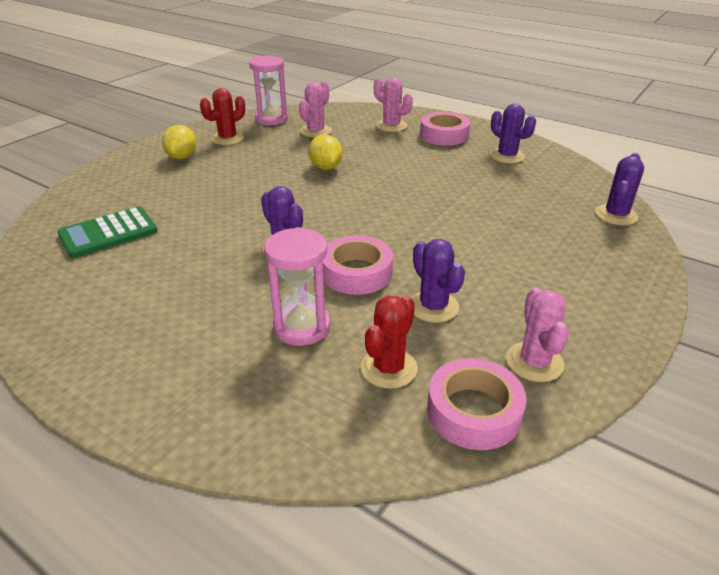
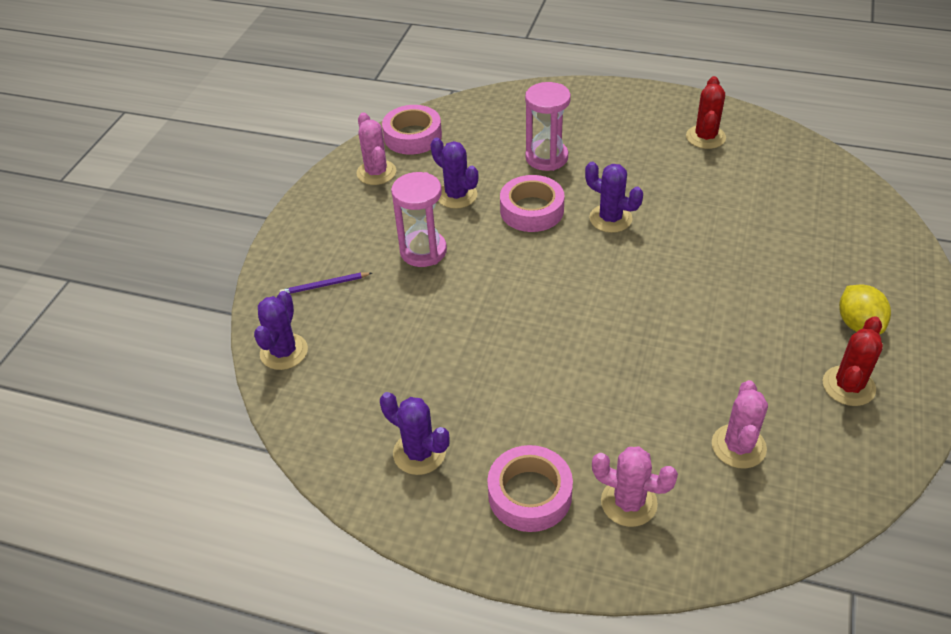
camera: 165 degrees right, 10 degrees up
green calculator [57,207,157,258] -> none
pink hourglass [249,56,288,125] -> pink hourglass moved to [391,172,447,267]
yellow lemon [308,135,343,170] -> none
red cactus [360,295,418,389] -> red cactus moved to [686,76,726,149]
none -> purple pencil [280,272,372,294]

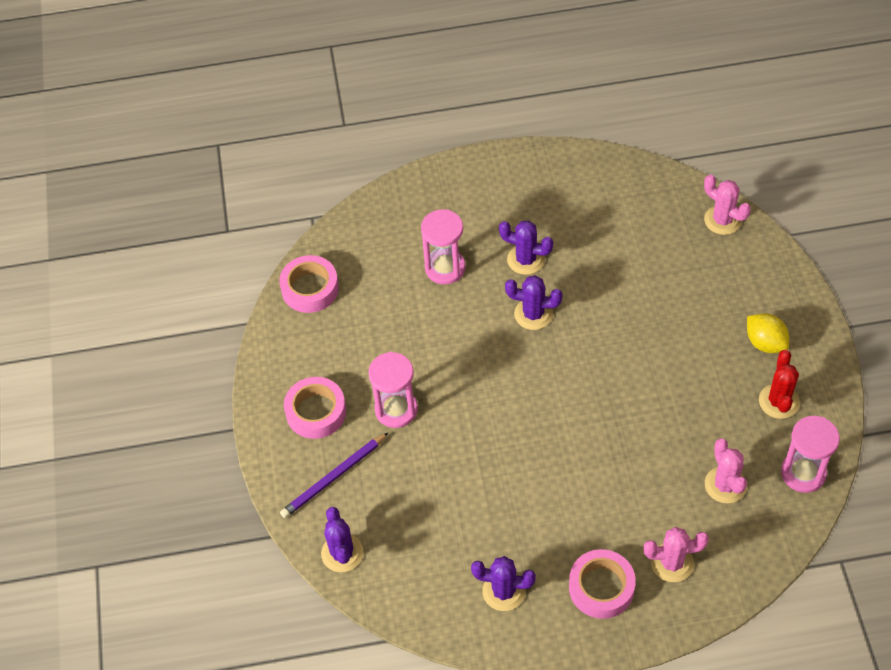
camera: 25 degrees left, 10 degrees up
purple pencil [280,272,372,294] -> purple pencil [280,432,389,518], size x1.61
pink cactus [356,112,396,185] -> pink cactus moved to [704,174,751,235]
purple cactus [431,138,478,209] -> purple cactus moved to [499,220,553,275]
pink tape [500,175,565,232] -> pink tape moved to [284,377,346,439]
red cactus [686,76,726,149] -> none
none -> pink hourglass [781,416,840,493]

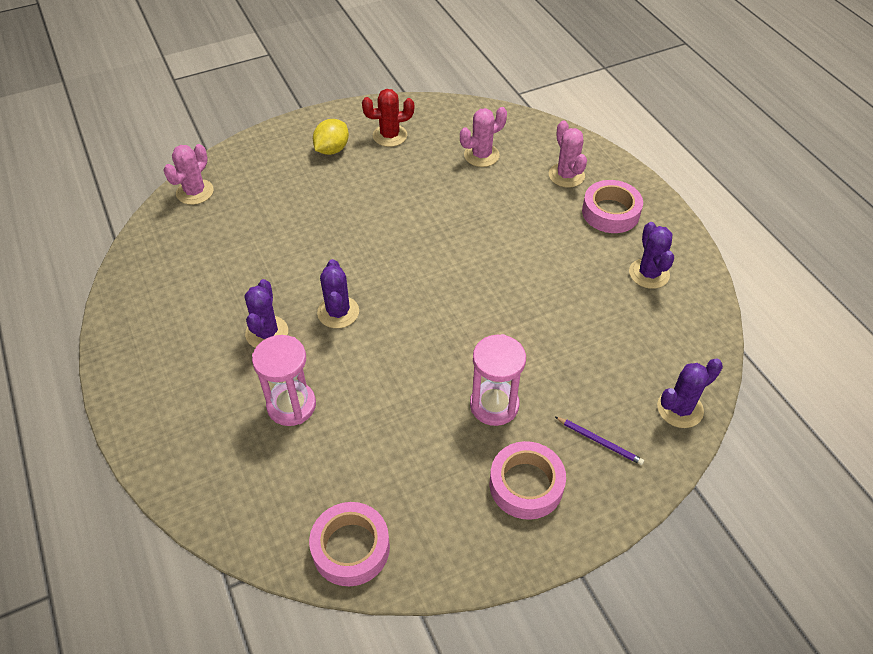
camera: 110 degrees left, 5 degrees down
purple pencil [280,432,389,518] -> purple pencil [555,417,644,465], size x0.62
pink hourglass [781,416,840,493] -> none

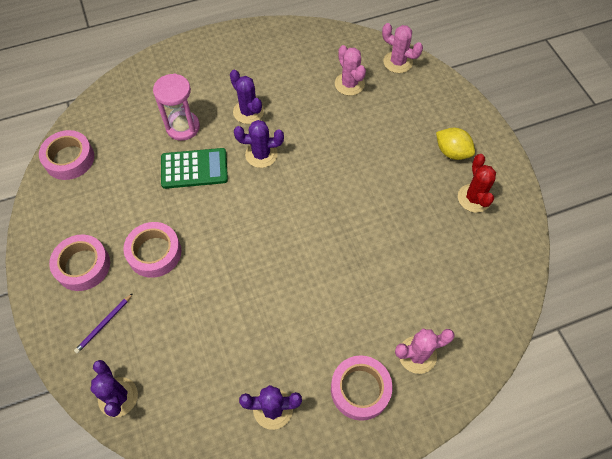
camera: 95 degrees right, 10 degrees up
purple cactus [245,279,288,348] -> purple cactus turned 45 degrees clockwise [230,69,264,124]
pink cactus [460,107,507,167] -> pink cactus moved to [335,45,366,96]
pink hourglass [470,334,526,426] -> pink tape [123,222,181,278]
none -> green calculator [161,148,228,189]

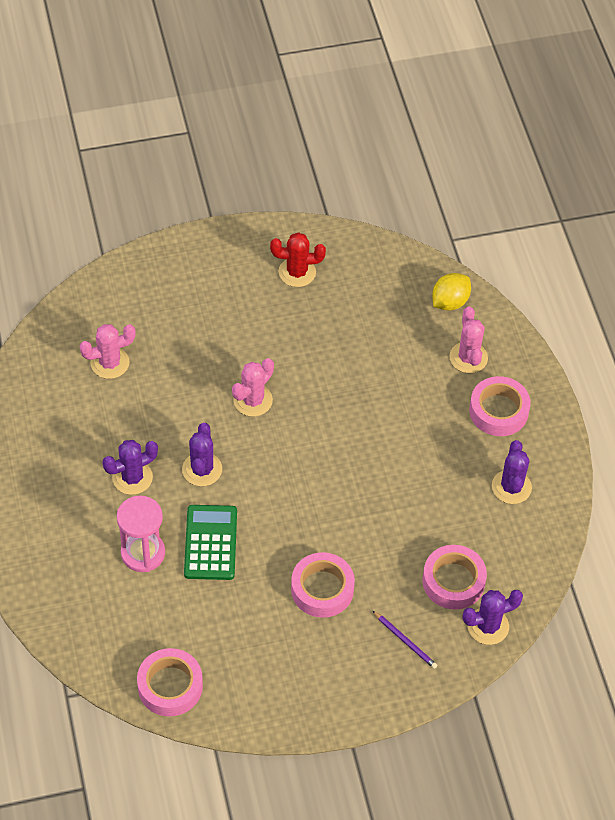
camera: 85 degrees left, 5 degrees down
pink tape [49,235,110,291] -> pink tape moved to [422,545,487,610]
pink cactus [382,23,423,73] -> pink cactus moved to [232,358,274,417]
yellow lemon [436,128,475,160] -> yellow lemon moved to [432,273,471,311]

